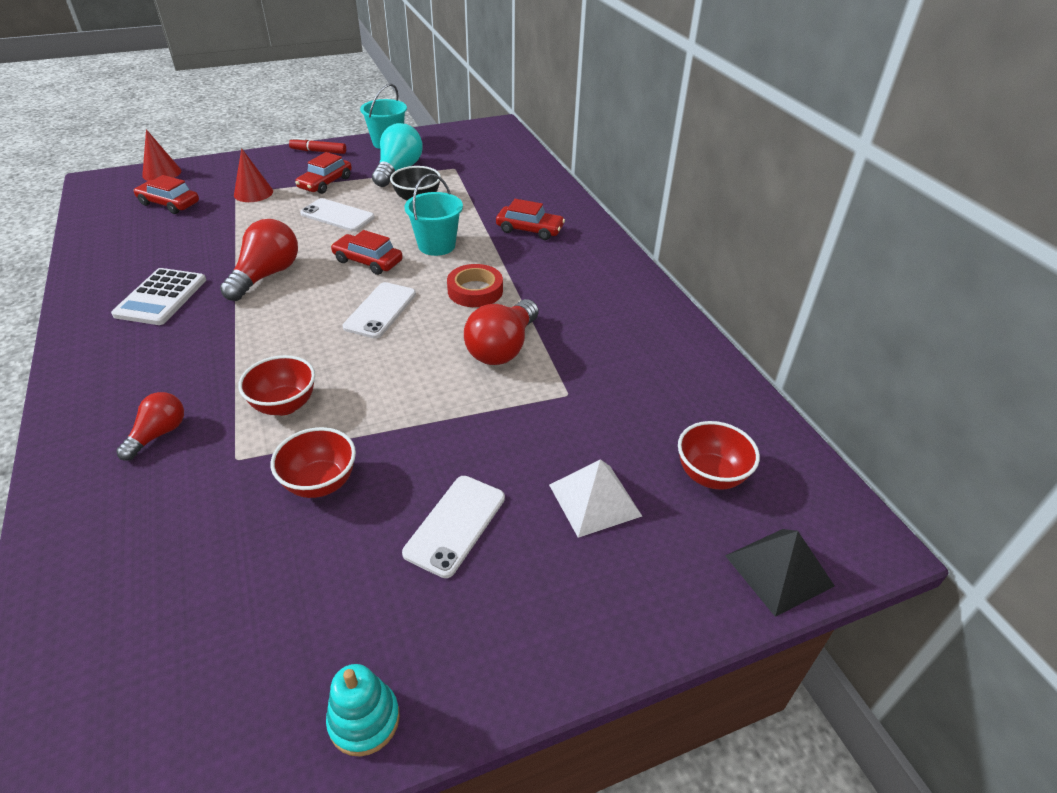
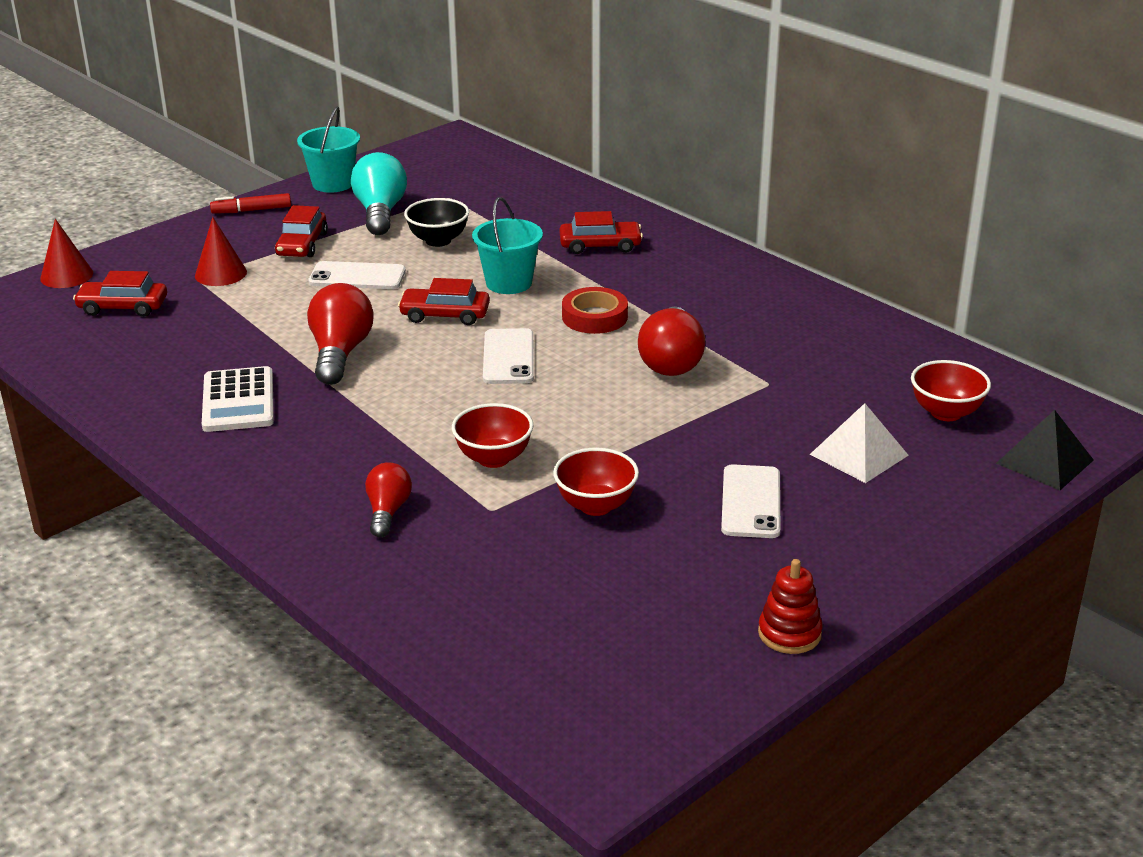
camera: 20 degrees left, 10 degrees down
turquoise stacking toy [326,664,400,757] -> red stacking toy [758,559,823,654]

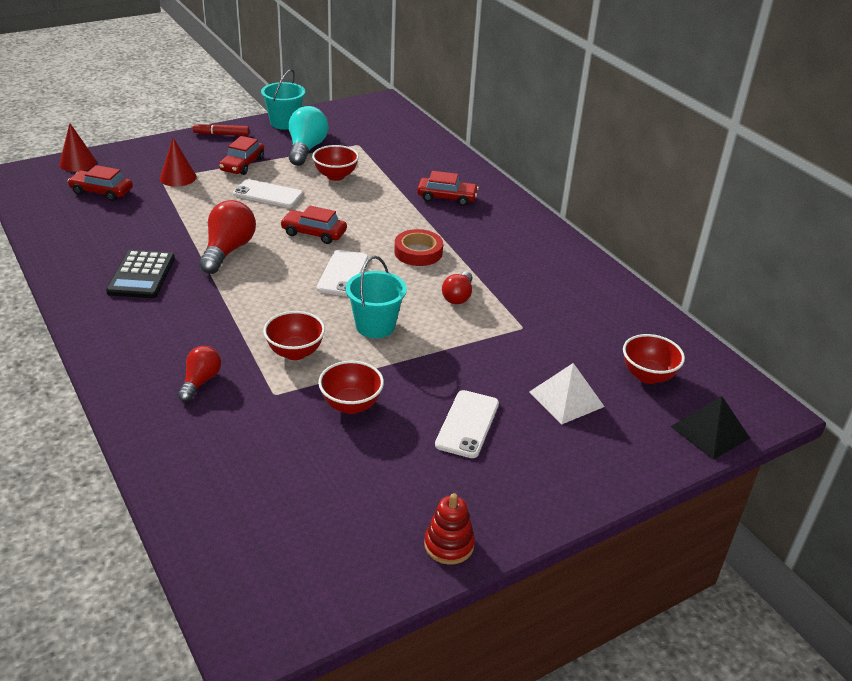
camera: 10 degrees right, 5 degrees up
white calculator [202,366,274,432] -> black calculator [106,250,175,298]
black bowl [404,198,469,247] -> red bowl [312,145,359,181]
turquoise bucket [472,197,543,294] -> turquoise bucket moved to [346,256,407,338]
red light bulb [638,306,705,376] -> red light bulb [442,271,473,304], size x0.61

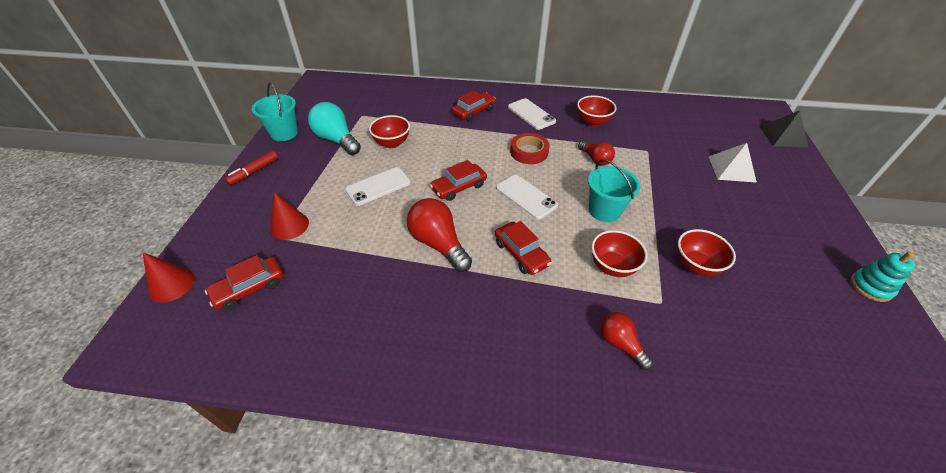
camera: 50 degrees left, 10 degrees up
black calculator [106,250,175,298] -> none
red car [219,136,264,175] -> red car moved to [495,221,551,275]
red stacking toy [424,493,475,565] -> turquoise stacking toy [851,252,915,302]
white phone [435,390,499,458] -> white phone moved to [508,98,556,130]
red bowl [623,334,685,384] -> red bowl moved to [577,95,617,127]

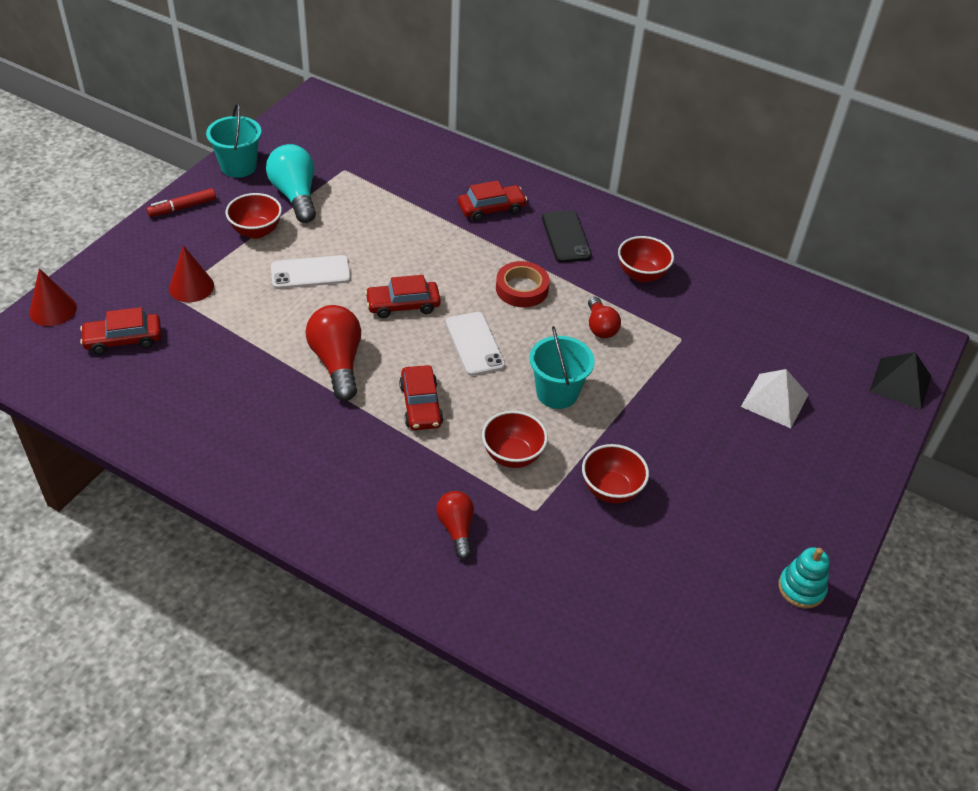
camera: 20 degrees right, 0 degrees up
red bowl [369,115,410,148] -> red bowl moved to [226,193,282,239]
white phone [508,98,556,130] -> black phone [542,210,592,263]

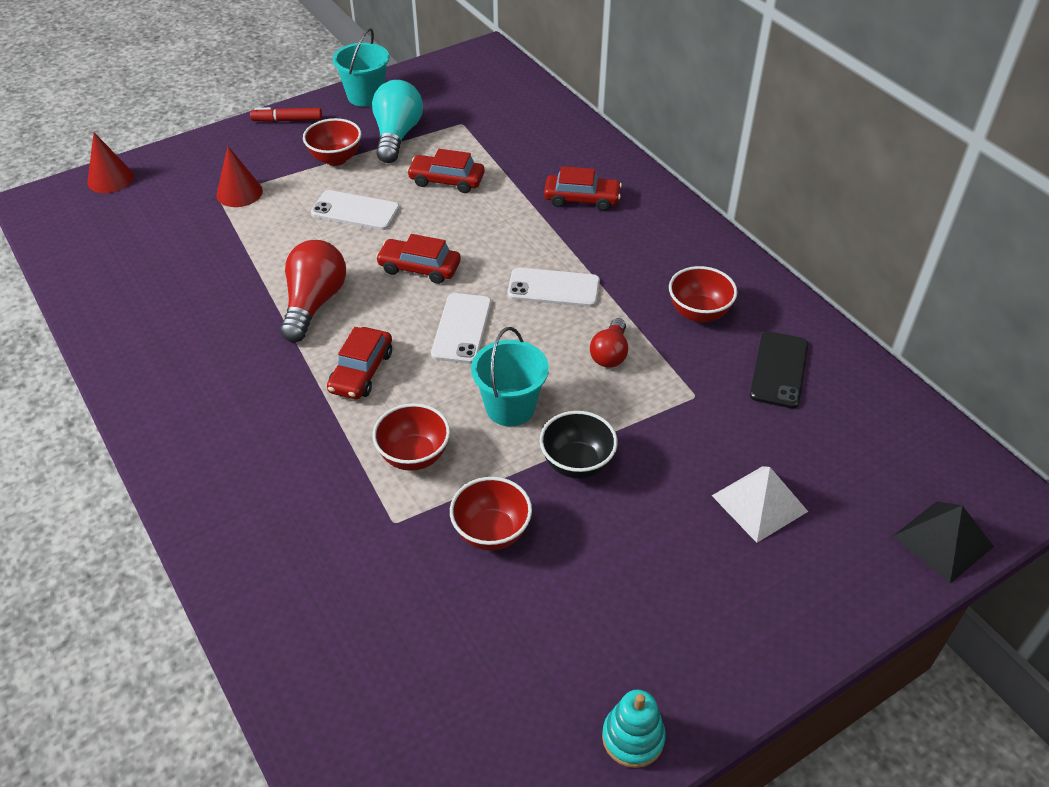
camera: 30 degrees right, 0 degrees up
red car [80,307,161,354] -> red car moved to [407,149,484,193]
red light bulb [436,491,474,559] -> none
red tape [496,261,550,307] -> white phone [507,268,600,307]
black phone [542,210,592,263] -> black phone moved to [750,331,808,408]
none -> black bowl [540,411,618,479]

